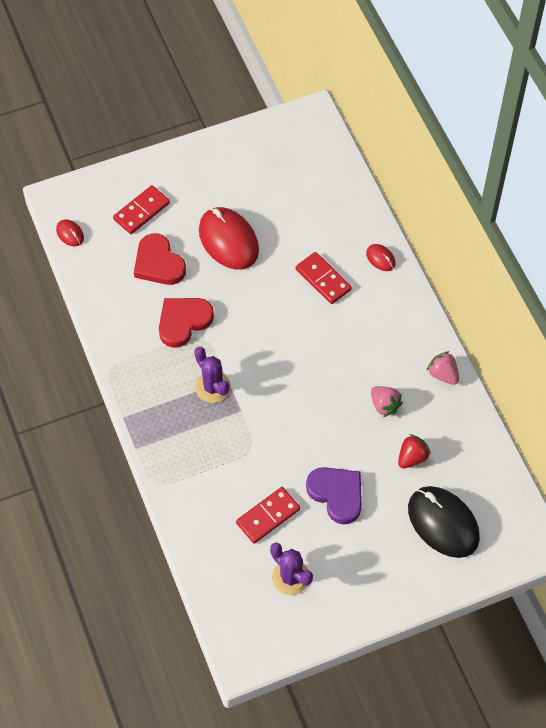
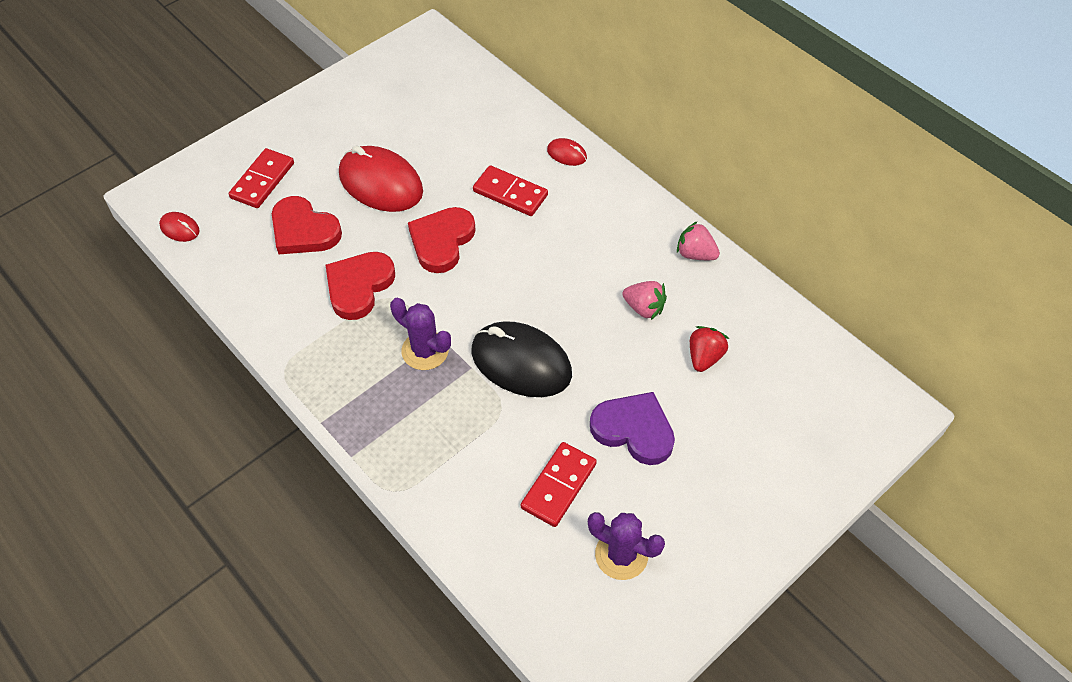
camera: 20 degrees left, 5 degrees down
black mouse [408,486,480,558] -> black mouse moved to [472,321,572,397]
none -> red heart [408,207,476,273]

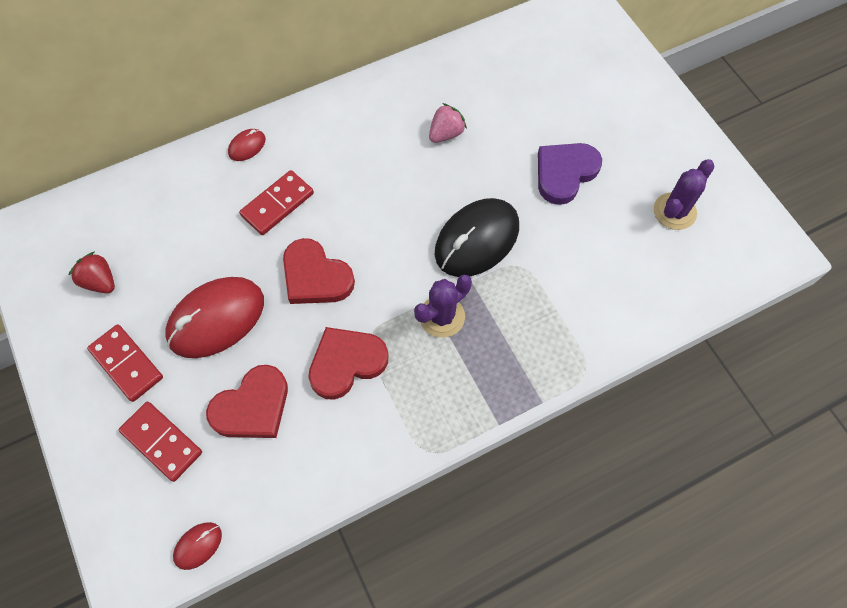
camera: 75 degrees left, 10 degrees up
red heart [326,252,395,320] -> red heart turned 105 degrees clockwise [308,327,388,400]
red domino [521,442,597,527] -> red domino moved to [87,324,163,402]
pink strawberry [677,222,720,260] -> none
red strawberry [690,326,729,372] -> red strawberry moved to [69,252,115,293]

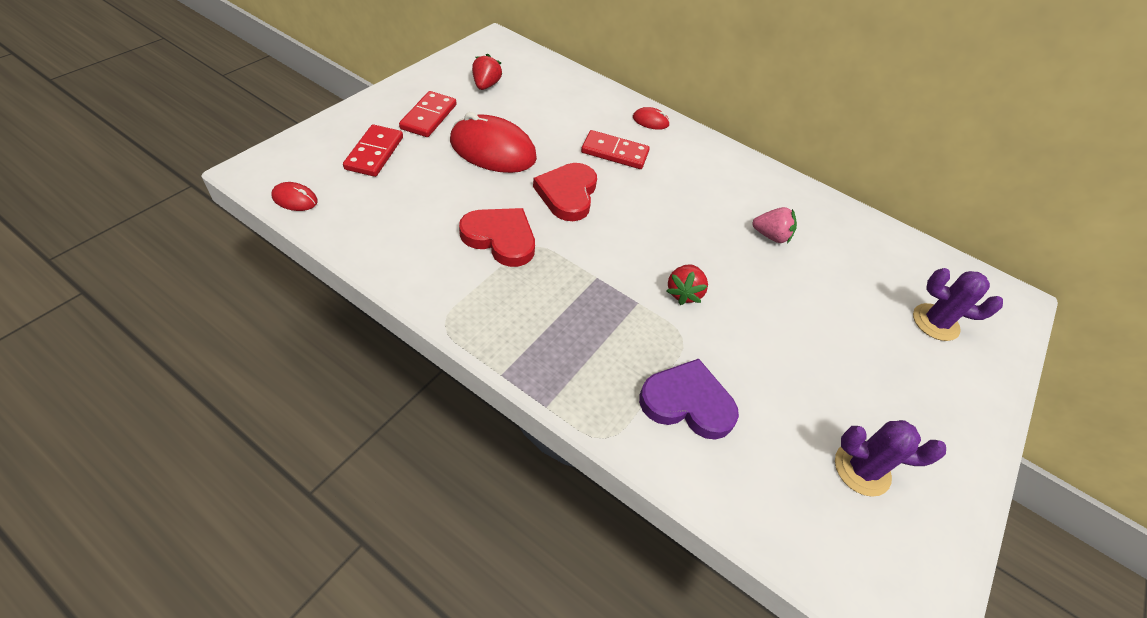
camera: 55 degrees right, 15 degrees down
red heart [206,365,288,438] -> none
purple cactus [414,275,472,338] -> purple cactus moved to [913,268,1003,341]
black mouse [435,198,519,277] -> red strawberry [667,264,708,305]
purple heart [538,143,602,205] -> purple heart moved to [639,359,739,440]

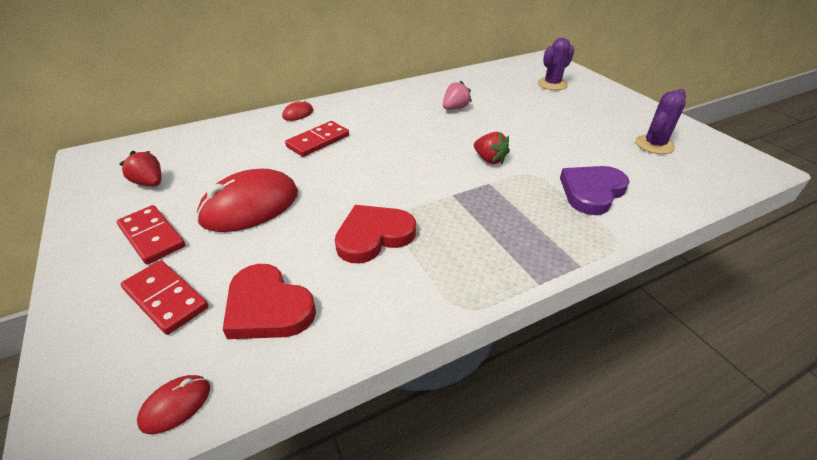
camera: 55 degrees left, 10 degrees down
red heart [533,163,597,221] -> red heart moved to [223,264,316,339]

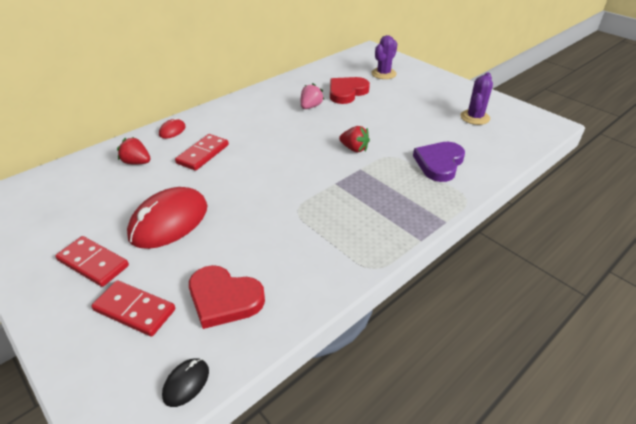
camera: 15 degrees left, 0 degrees up
red strawberry [119,151,161,186] -> red strawberry moved to [117,137,150,165]
red mouse [137,375,210,434] -> black mouse [162,358,209,407]
red heart [335,205,416,263] -> red heart moved to [330,77,370,104]

